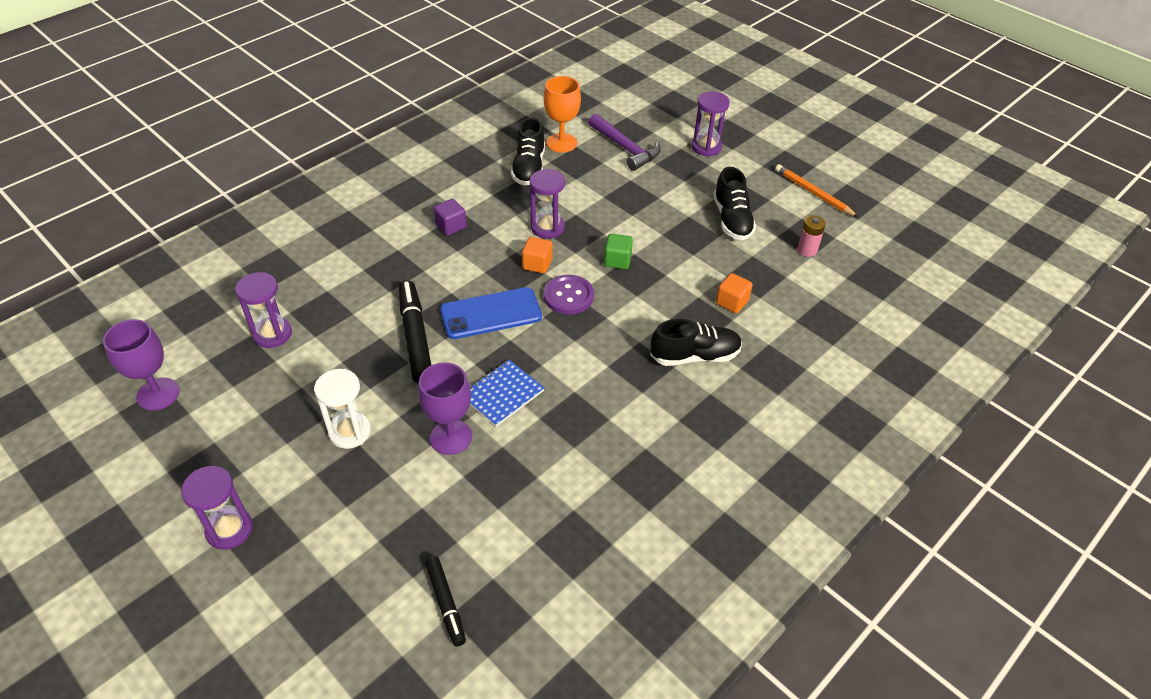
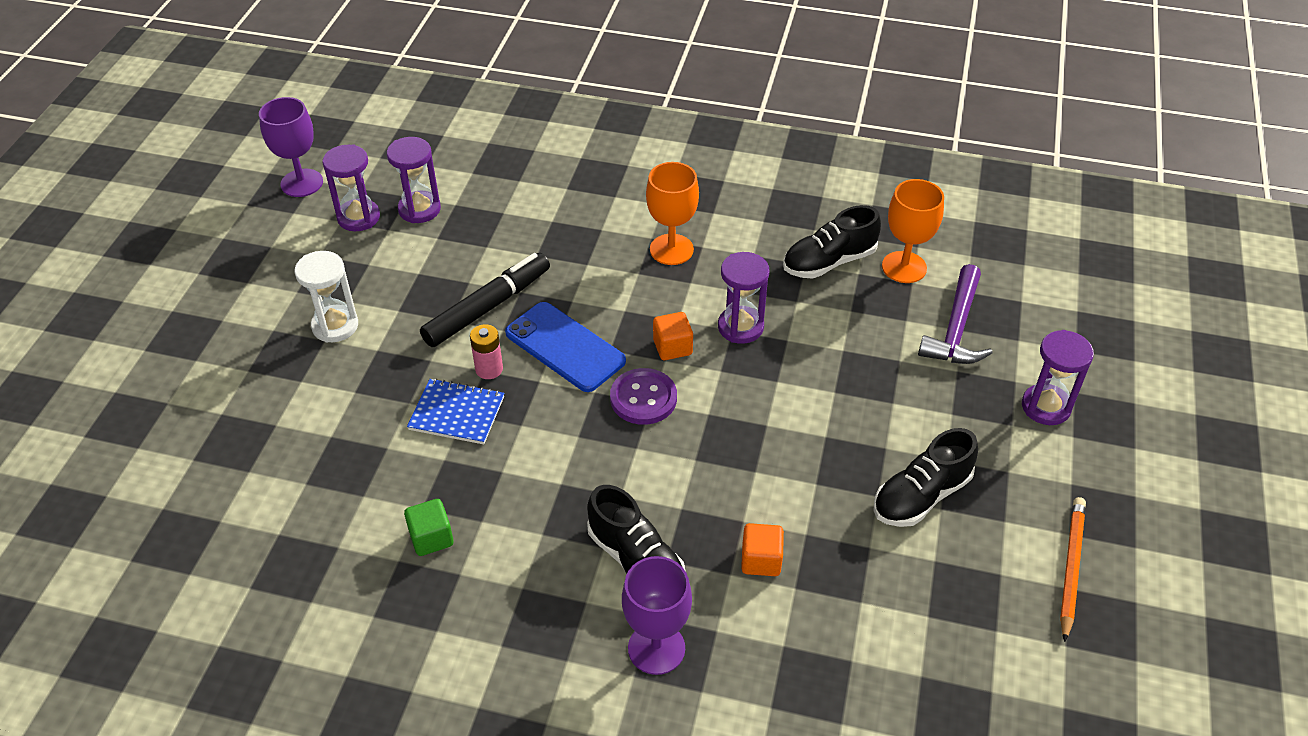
camera: 60 degrees right, 0 degrees up
purple hourglass [181,466,253,550] -> purple hourglass moved to [322,144,380,231]
purple goblet [418,362,472,455] -> purple goblet moved to [622,556,692,675]
black marker [425,556,466,646] -> none
purple cube [434,199,467,236] -> orange goblet [646,162,699,265]
green cube [604,234,633,269] -> green cube moved to [404,499,453,556]
pink battery [797,215,826,257] -> pink battery moved to [470,324,503,379]

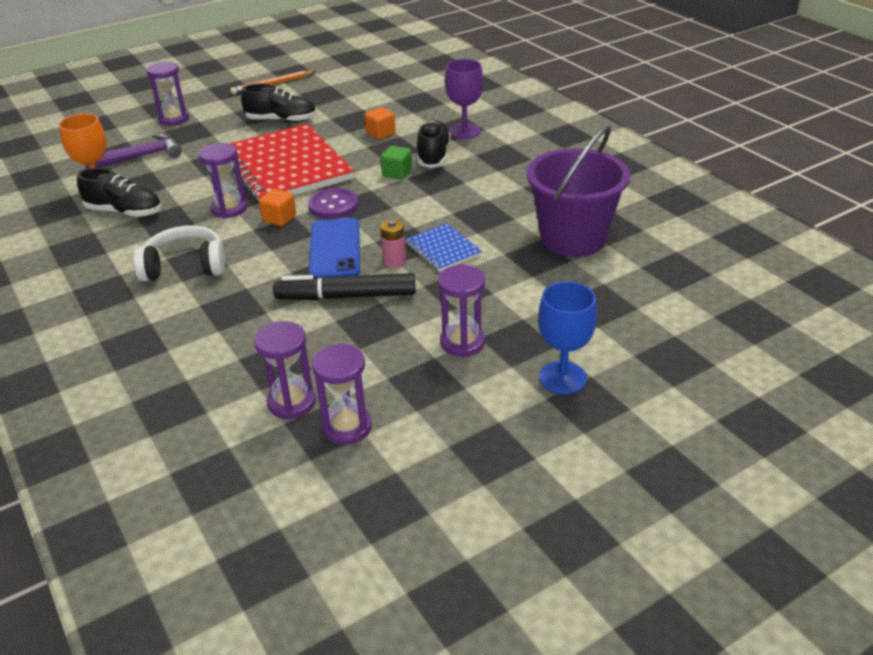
camera: 135 degrees left, 10 degrees down
purple goblet [259,97,323,197] -> none
white hourglass [295,251,358,343] -> purple hourglass [438,265,485,357]
green cube [404,499,453,556] -> green cube moved to [381,146,412,180]
orange goblet [646,162,699,265] -> white headphones [133,225,225,282]
none -> red notebook [229,123,354,202]
none -> purple bucket [527,125,631,257]
none -> blue goblet [538,281,597,395]

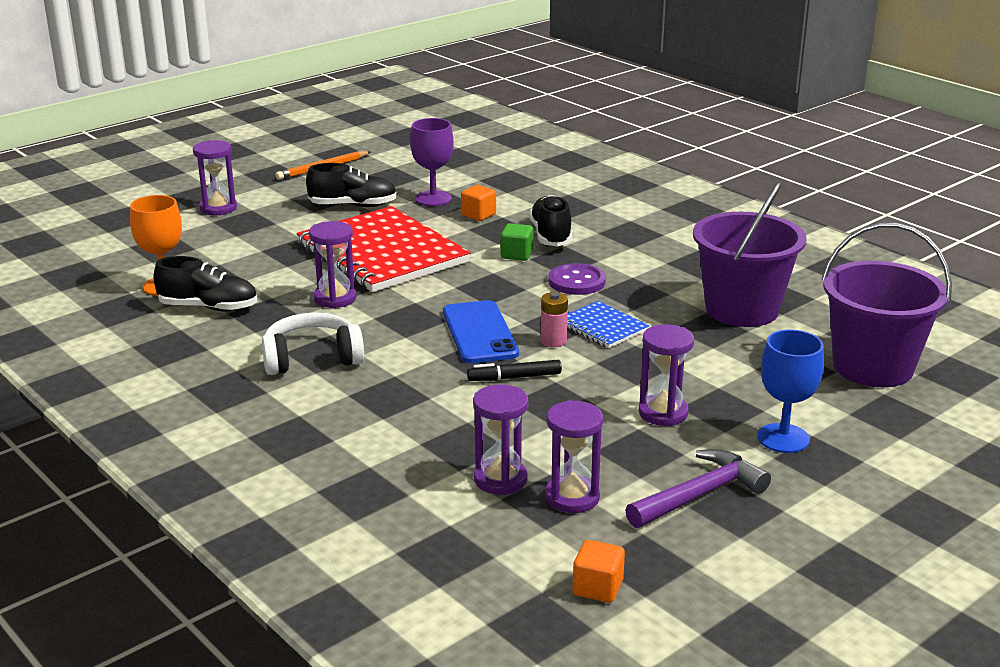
camera: 10 degrees left, 10 degrees down
purple hammer [85,133,182,169] -> purple hammer moved to [625,449,771,528]
orange cube [259,189,296,226] -> orange cube moved to [573,540,625,603]
black marker [273,273,416,300] -> black marker [467,360,562,381], size x0.59
purple button [308,188,358,219] -> purple button moved to [548,263,606,295]
purple goblet [445,59,483,139] -> purple goblet moved to [410,118,454,206]
none -> purple bucket [822,223,952,387]

